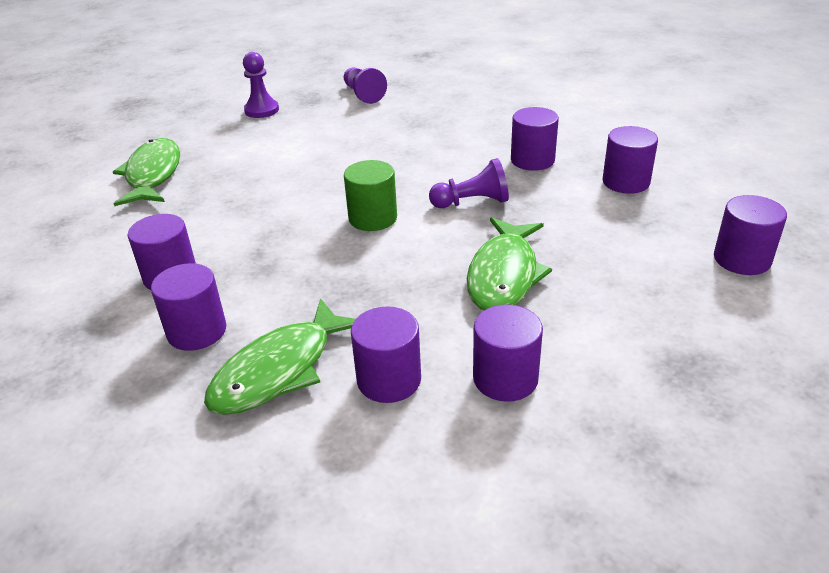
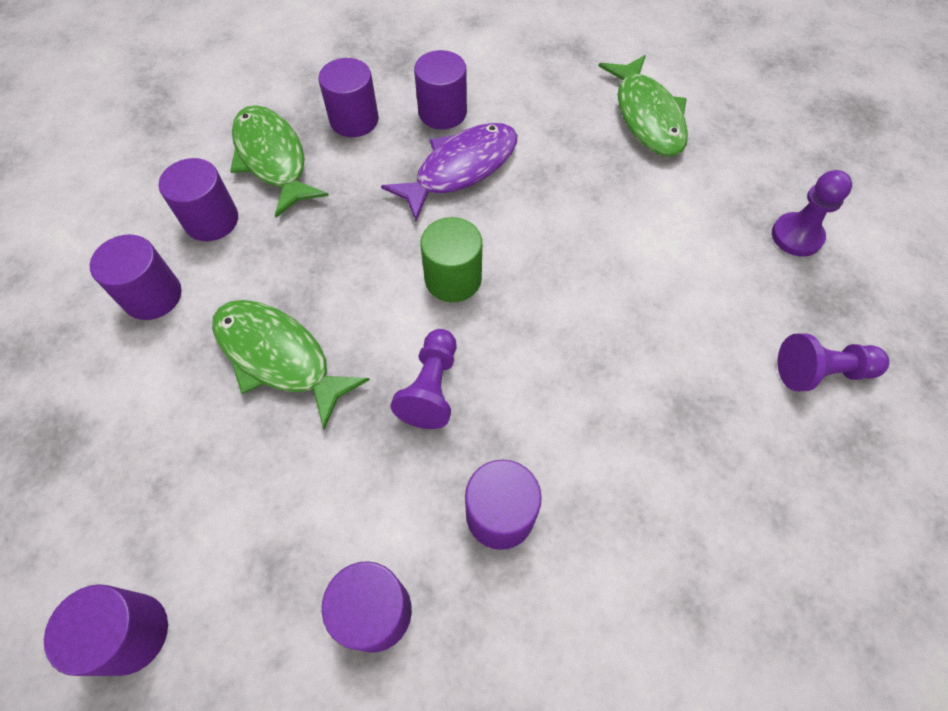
camera: 110 degrees right, 25 degrees up
green fish [113,138,180,206] -> green fish turned 60 degrees clockwise [599,55,688,156]
none -> purple fish [381,123,518,221]

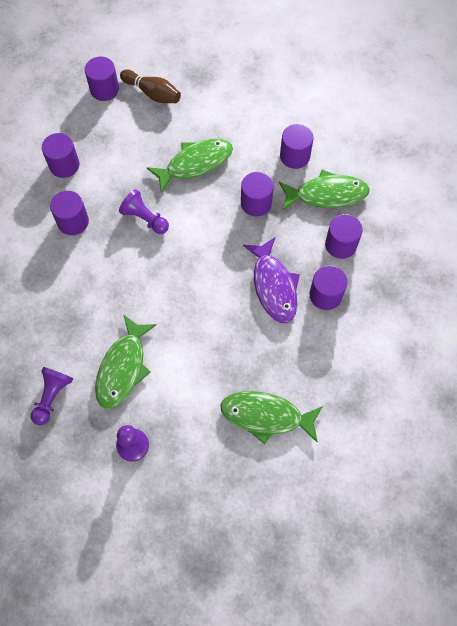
camera: 115 degrees right, 5 degrees up
purple cylinder [90,234,181,320] -> purple cylinder moved to [241,172,274,216]
green cylinder [420,217,482,302] -> none
none -> green fish [95,314,157,409]
none -> brown bowling pin [120,70,181,103]

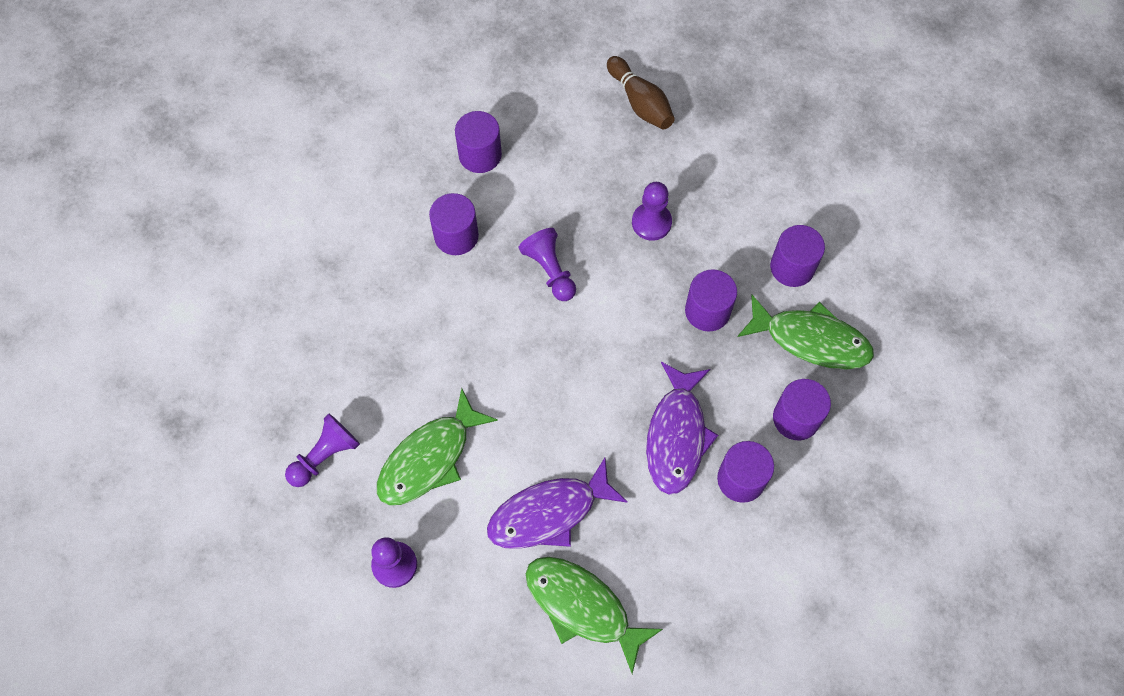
camera: 25 degrees right, 0 degrees up
purple cylinder [85,57,119,101] -> none
green fish [147,139,233,193] -> purple pawn [632,182,672,241]
none -> purple fish [487,458,628,549]

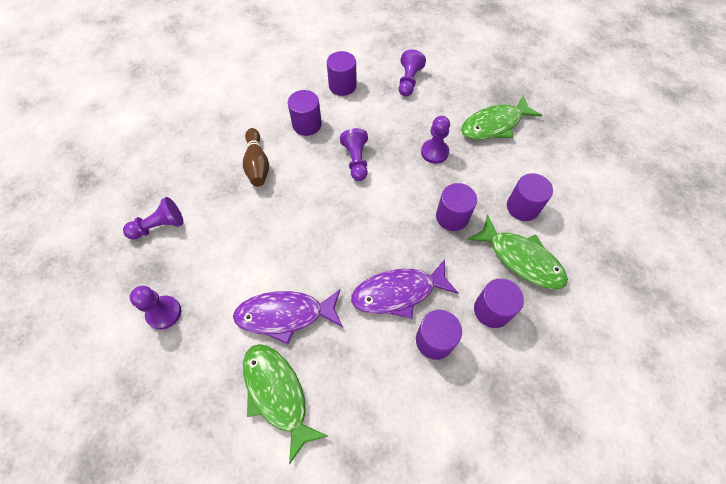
camera: 20 degrees right, 5 degrees down
green fish [377,388,498,505] -> green fish moved to [461,95,542,140]
brown bowling pin [607,56,675,129] -> brown bowling pin moved to [243,128,269,187]
purple fish [646,362,718,495] -> purple fish turned 45 degrees clockwise [351,259,458,319]
none -> purple pawn [399,50,426,97]

